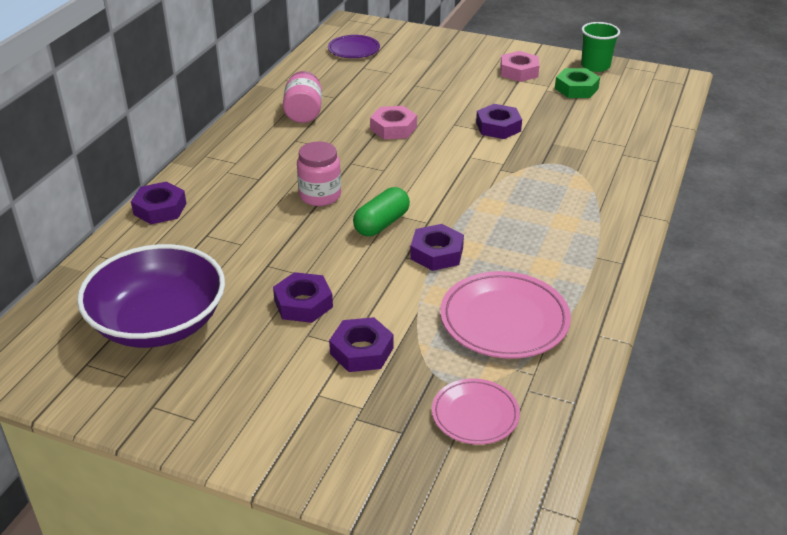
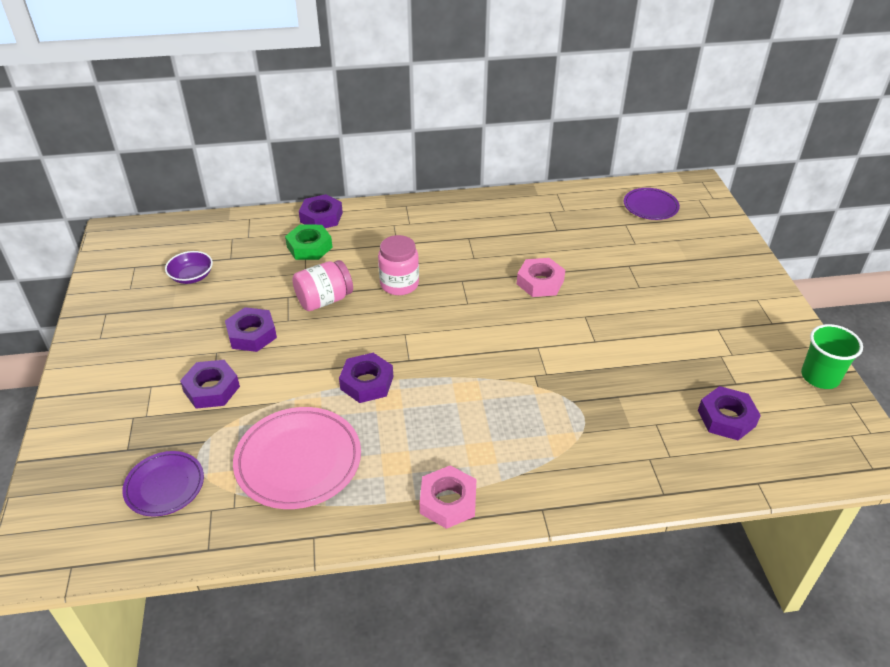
camera: 60 degrees right, 5 degrees up
purple bowl [77,244,225,348] -> purple bowl [165,251,213,284], size x0.42
pink jar [283,71,322,123] -> pink jar moved to [292,260,353,311]
green capsule [353,187,410,236] -> none
pink plate [432,378,520,445] -> purple plate [122,451,204,516]
purple nut [476,104,522,139] -> purple nut moved to [698,386,761,440]
pink nut [500,51,540,82] -> pink nut moved to [420,465,477,529]
green nut [555,68,600,98] -> green nut moved to [285,224,333,260]

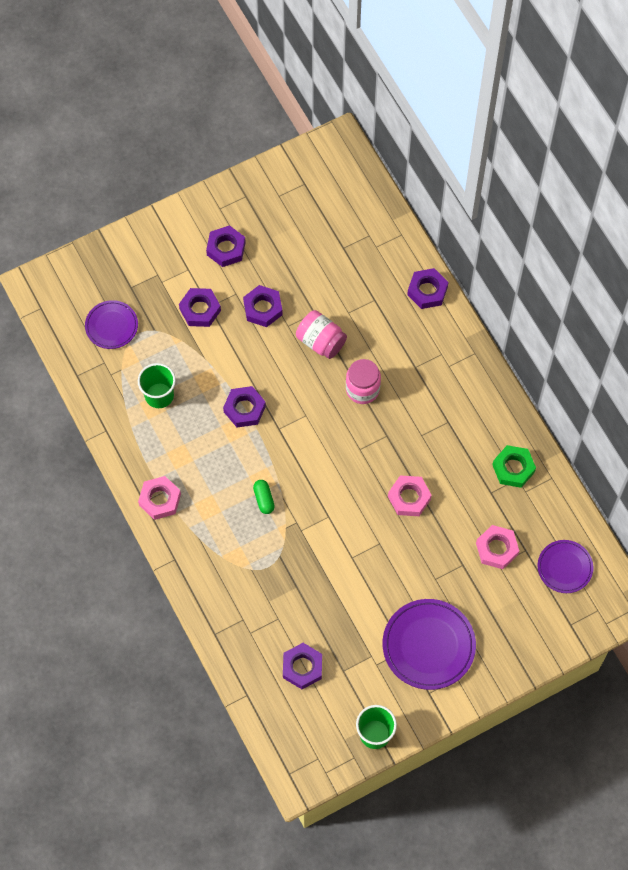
camera: 70 degrees right, 25 degrees up
purple bowl [165,251,213,284] -> none
pink plate [233,407,361,509] -> green cup [138,363,176,408]
green nut [285,224,333,260] -> green nut moved to [492,445,536,488]
none -> purple nut [206,225,246,267]
none -> green capsule [253,480,275,514]
none -> purple plate [383,599,476,690]
none -> pink nut [476,525,519,569]

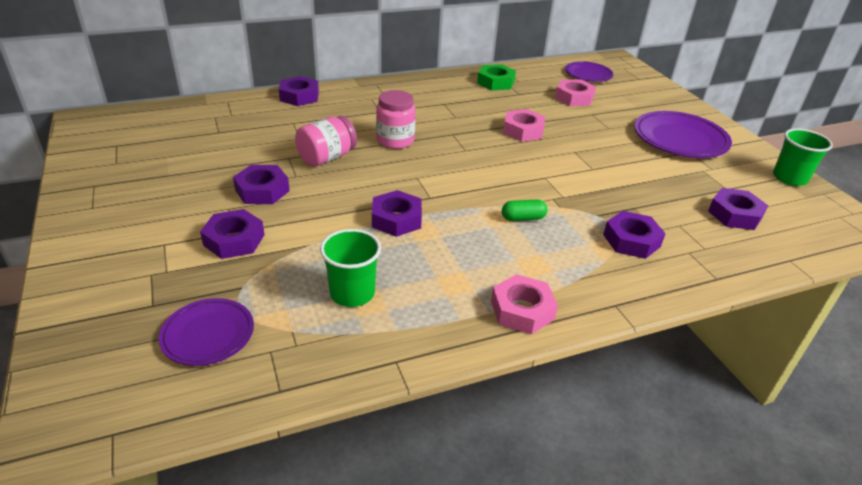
camera: 85 degrees left, 30 degrees down
purple nut [206,225,246,267] -> purple nut moved to [603,211,666,259]

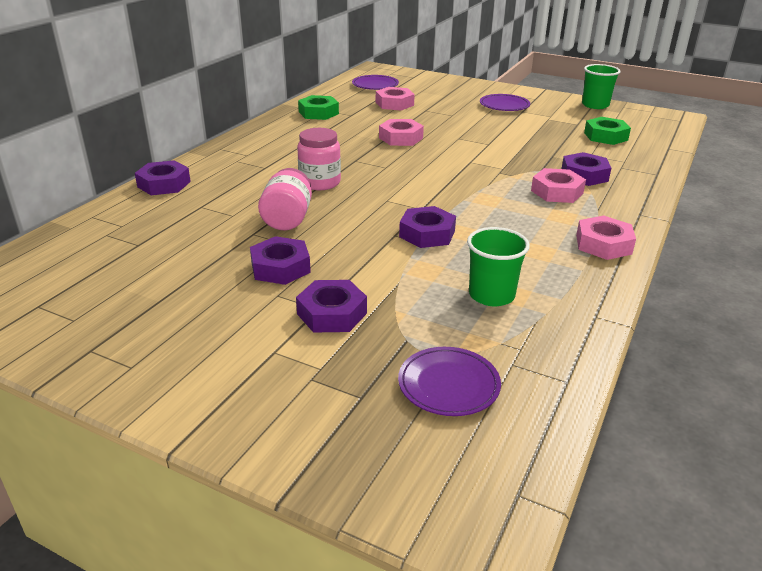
camera: 40 degrees left, 5 degrees down
green capsule [502,200,548,221] -> none
purple plate [634,111,732,158] -> purple plate [480,94,530,111], size x0.61
purple nut [708,188,768,230] -> green nut [584,117,631,145]
none -> pink nut [531,168,586,203]

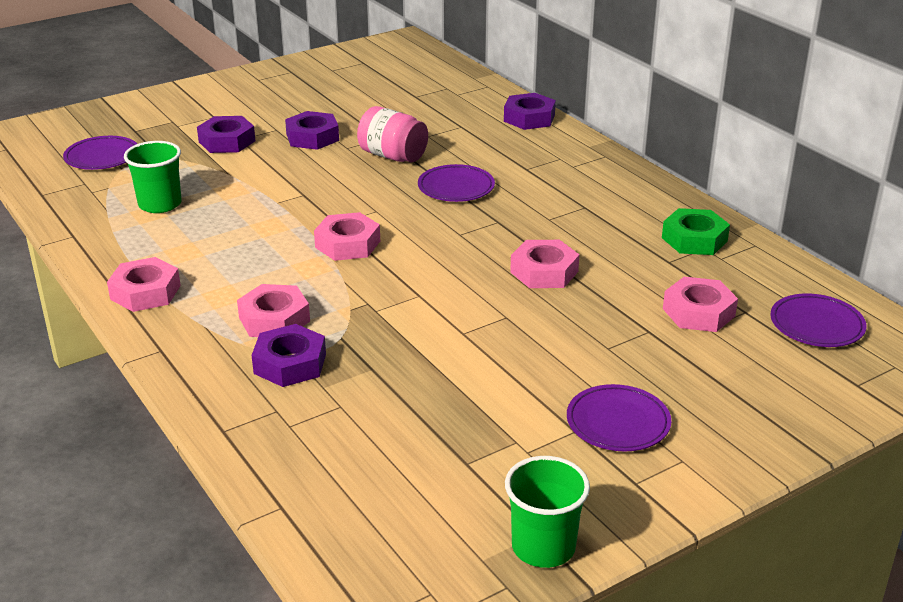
camera: 120 degrees right, 0 degrees up
pink jar [297,128,341,190] -> purple plate [418,164,495,202]
purple nut [399,206,456,248] -> none
green nut [584,117,631,145] -> none
none -> pink nut [314,212,380,261]

